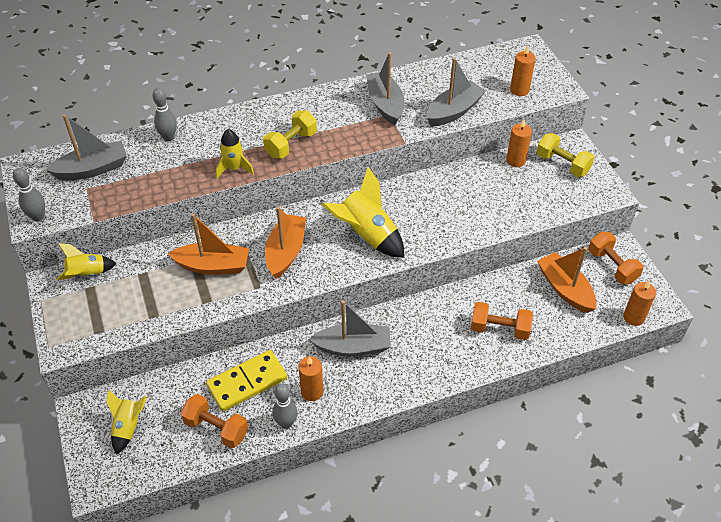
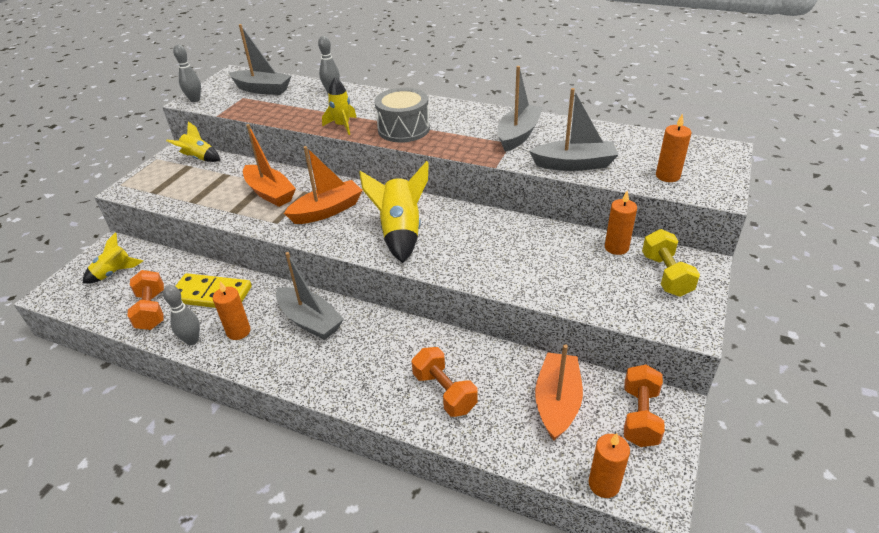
camera: 45 degrees right, 10 degrees down
yellow dumbbell [263,110,317,159] -> grey drum [374,88,430,143]

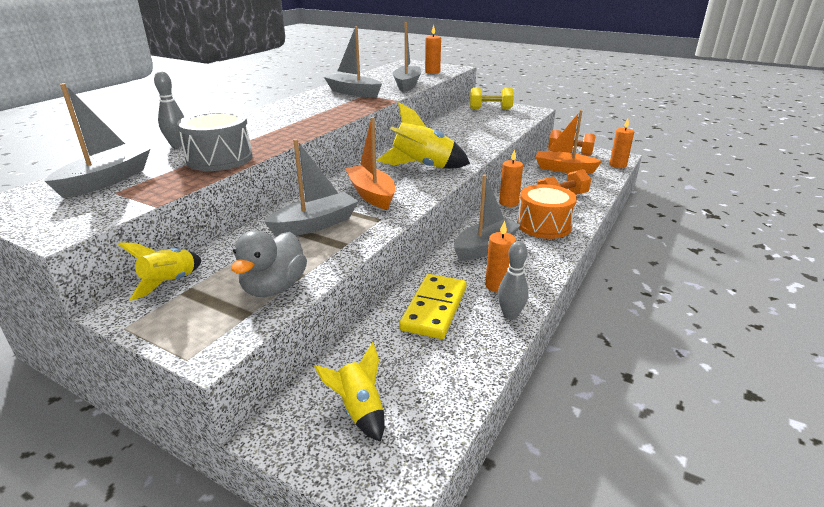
camera: 85 degrees left, 10 degrees down
orange dumbbell [127,270,164,330] -> none
grey bowling pin [173,44,201,102] -> none
orange boat [243,124,296,207] -> grey boat [264,139,359,237]
yellow rocket [322,77,357,135] -> none
grey drum [374,88,430,143] -> grey drum moved to [177,111,253,171]
orange candle [605,190,637,255] -> orange candle moved to [499,149,523,207]
none -> grey duck [231,230,307,297]
none -> orange drum [517,184,577,239]

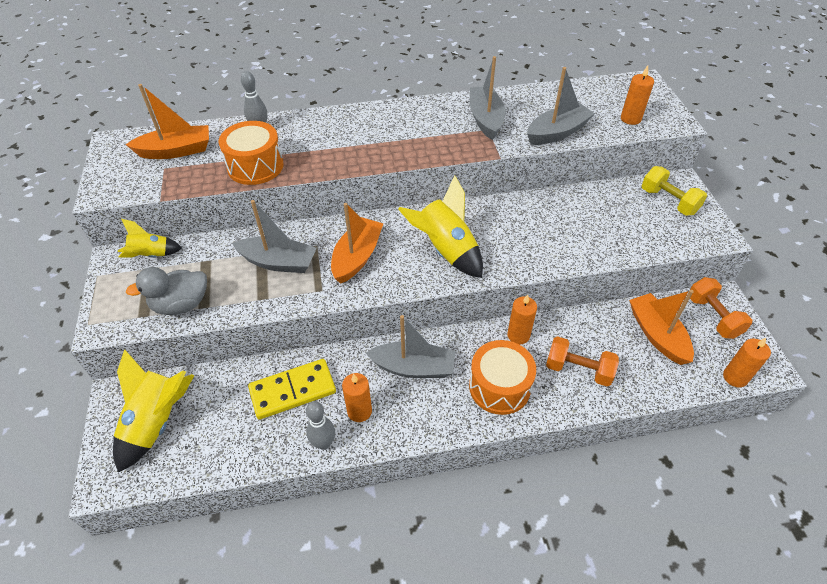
camera: 50 degrees right, 20 degrees up
grey boat [45,83,150,198] -> orange boat [125,84,209,159]
grey drum [177,111,253,171] -> orange drum [219,121,284,185]
yellow rocket [314,342,385,442] -> yellow rocket [113,349,195,473], size x1.67

